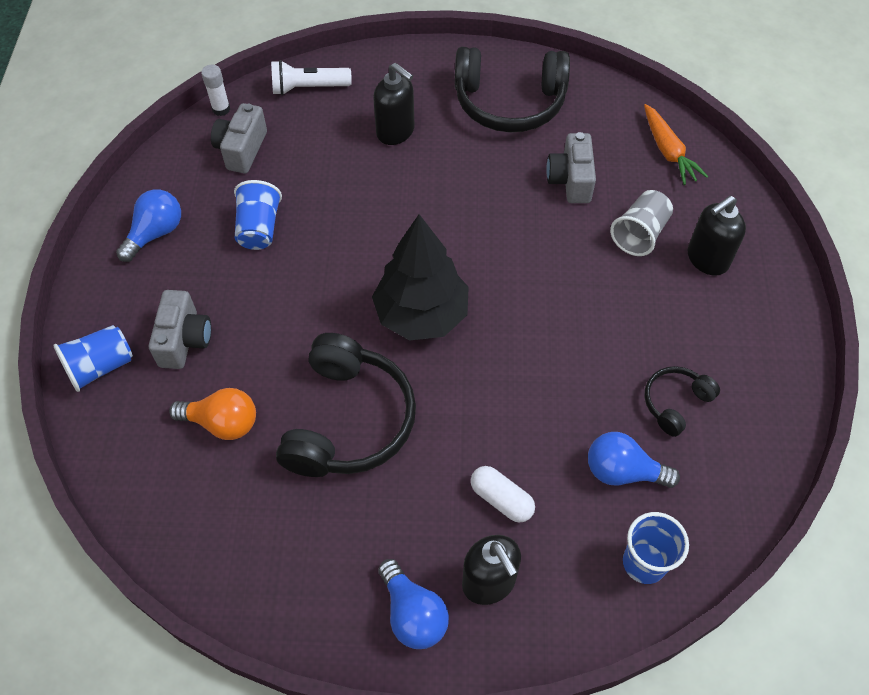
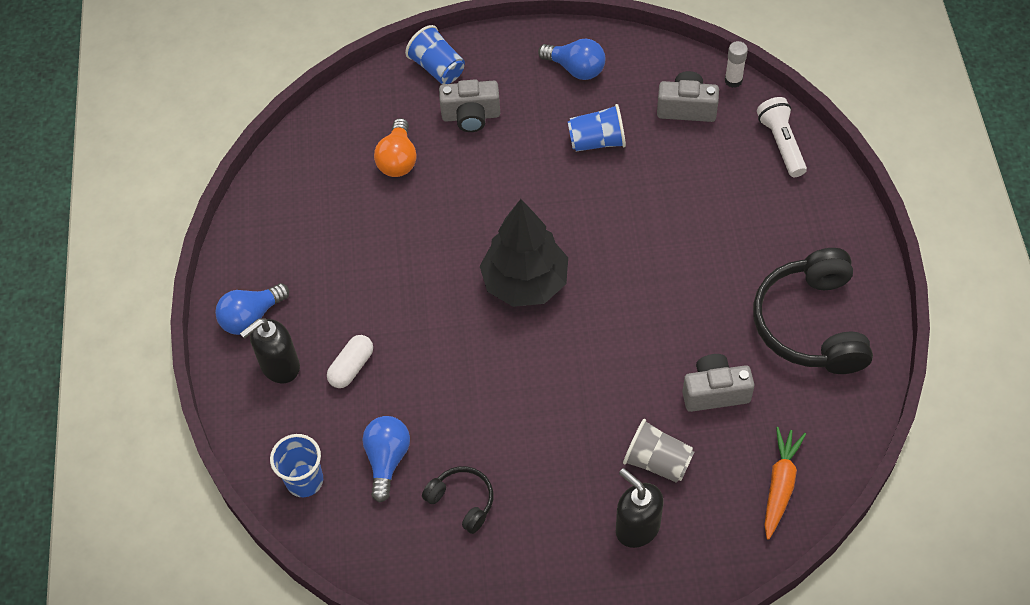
camera: 85 degrees right, 0 degrees up
black headphones [276,333,416,477] -> none
black soap dispenser [373,63,414,145] -> none
orange carrot [644,104,708,185] -> orange carrot turned 135 degrees clockwise [764,427,806,540]

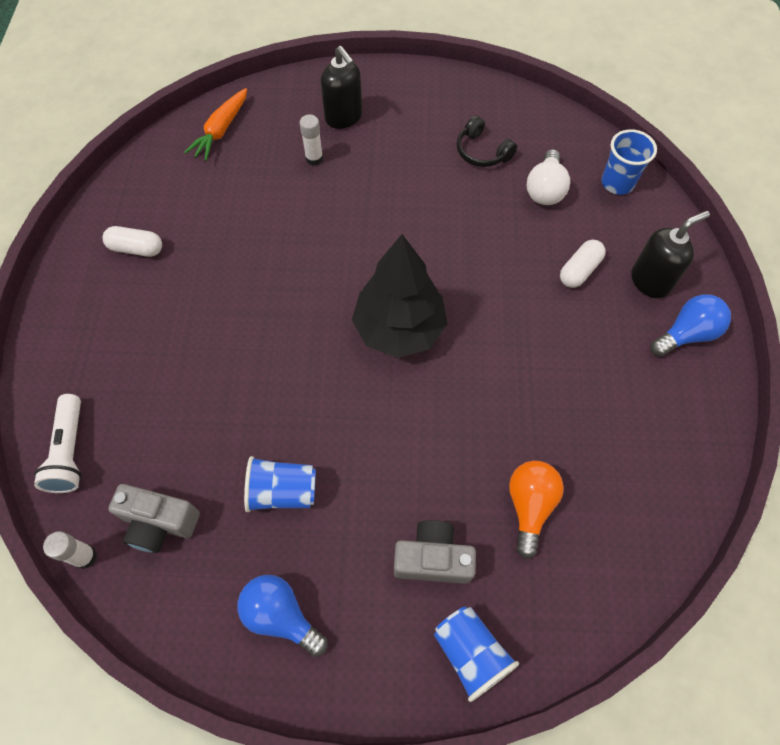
camera: 175 degrees left, 5 degrees up
blue light bulb [362,416,410,502] -> white light bulb [527,149,570,205]
grey cup [623,419,694,483] -> white glue stick [300,115,323,166]
grey camera [682,354,754,412] -> none
black headphones [753,248,873,374] -> white capsule [103,226,162,257]

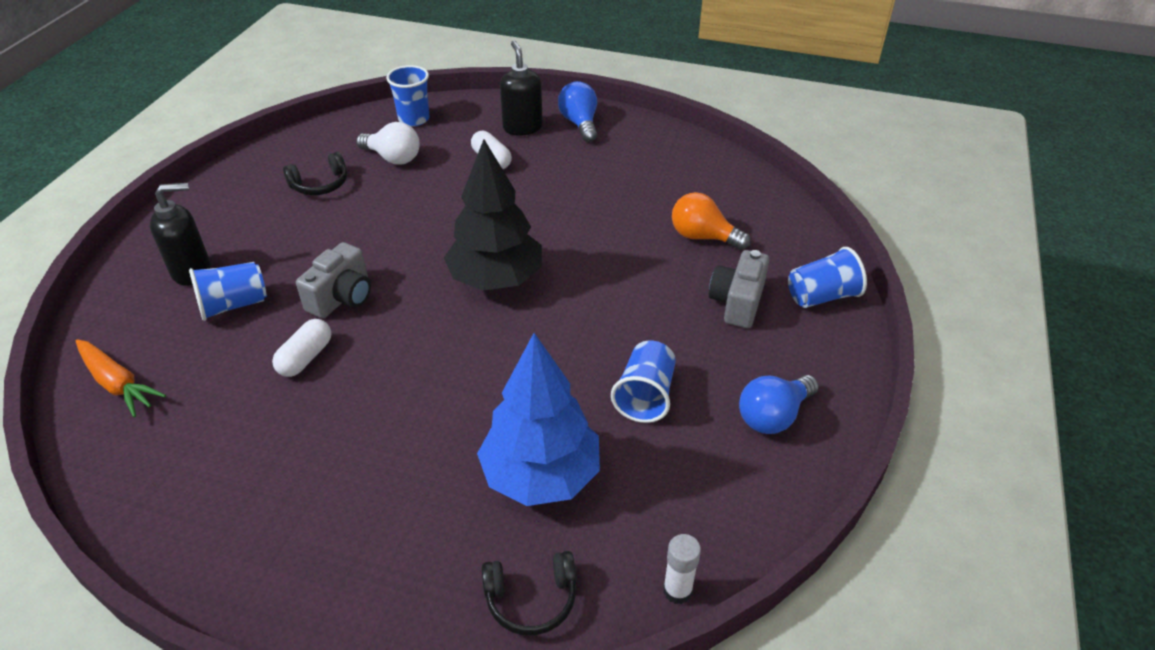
camera: 75 degrees left, 20 degrees down
white flashlight [34,394,82,493] -> black headphones [482,551,576,635]
white capsule [103,226,162,257] -> white capsule moved to [272,319,331,377]
grey camera [108,484,200,553] -> grey camera moved to [296,242,371,319]
white glue stick [300,115,323,166] -> blue cup [189,262,267,321]
none -> blue tree [477,333,600,506]

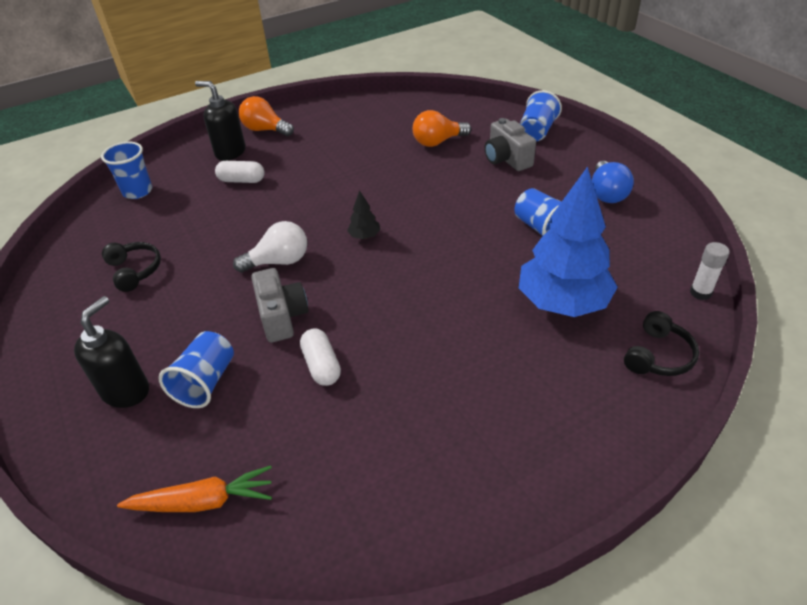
camera: 45 degrees left, 0 degrees up
black headphones [283,152,347,195] -> black headphones turned 45 degrees counterclockwise [102,242,161,292]
white light bulb [356,122,420,165] -> white light bulb moved to [233,221,307,273]
black tree [444,139,542,291] -> black tree [347,190,380,239], size x0.40
blue light bulb [558,81,597,142] -> orange light bulb [239,96,294,136]

